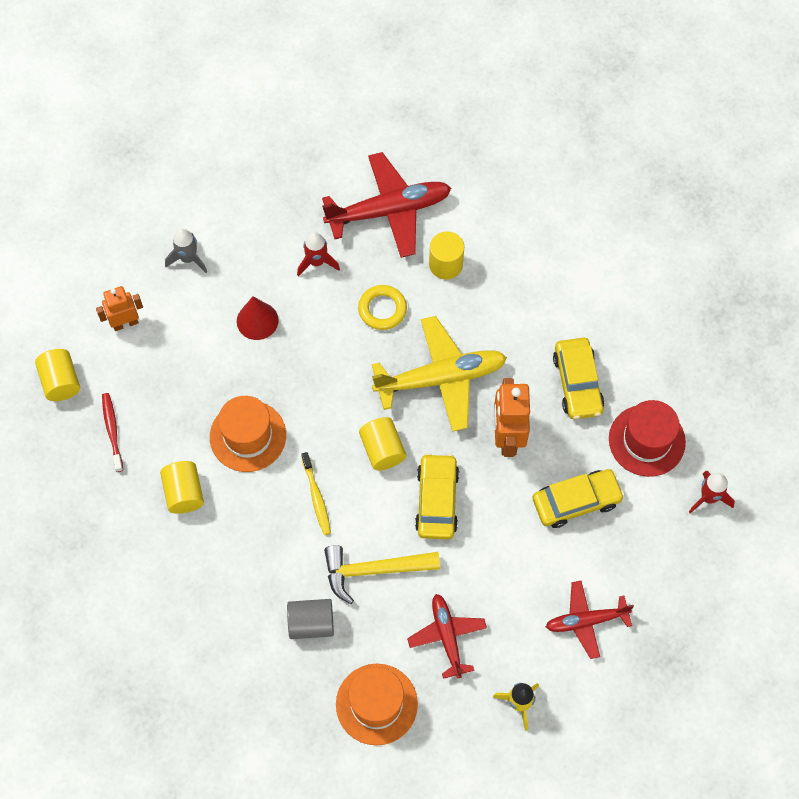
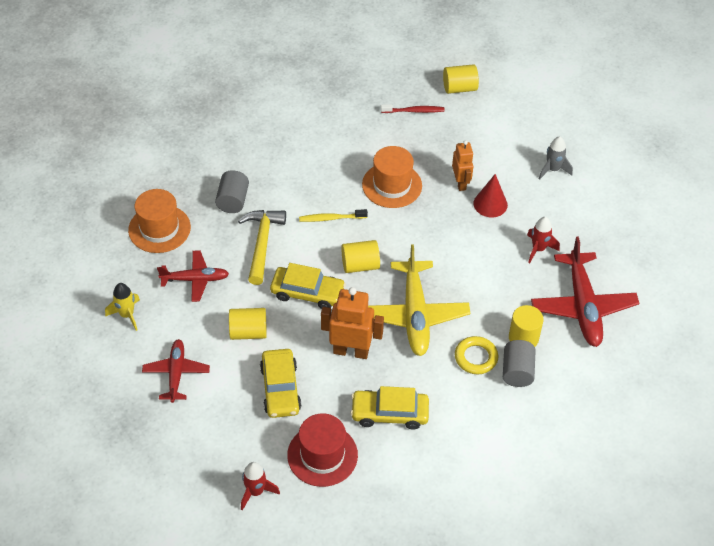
camera: 100 degrees right, 15 degrees down
orange robot [96,286,143,331] -> orange robot moved to [452,140,474,191]
yellow cylinder [160,461,204,514] -> yellow cylinder moved to [229,308,267,340]
yellow ring [358,285,407,330] -> yellow ring moved to [455,336,498,374]
none -> grey cylinder [503,340,536,387]

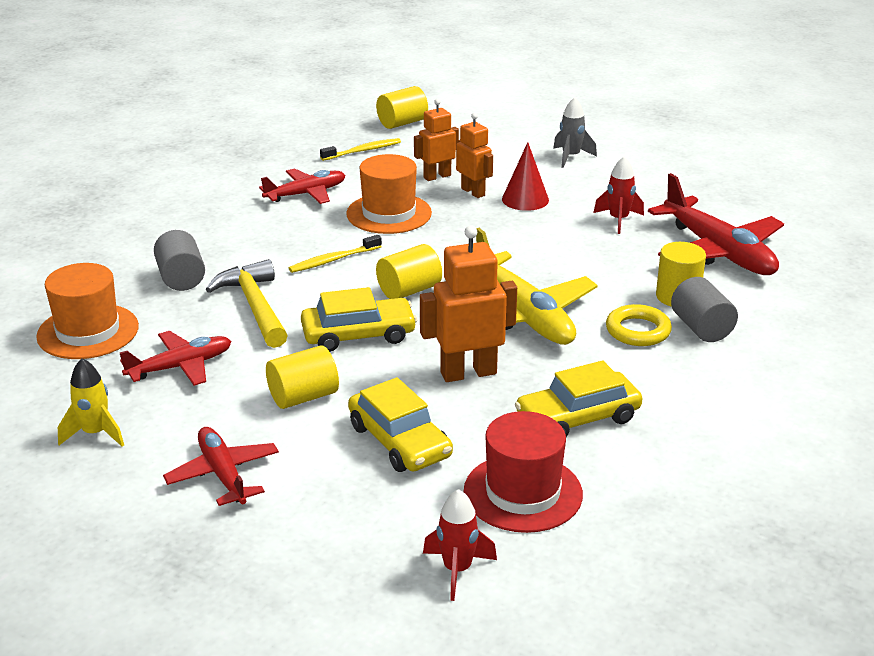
camera: 25 degrees left, 20 degrees down
red toothbrush [381,104,444,113] -> yellow toothbrush [320,138,401,161]
none -> red plane [259,168,346,204]
none -> orange robot [414,99,459,181]

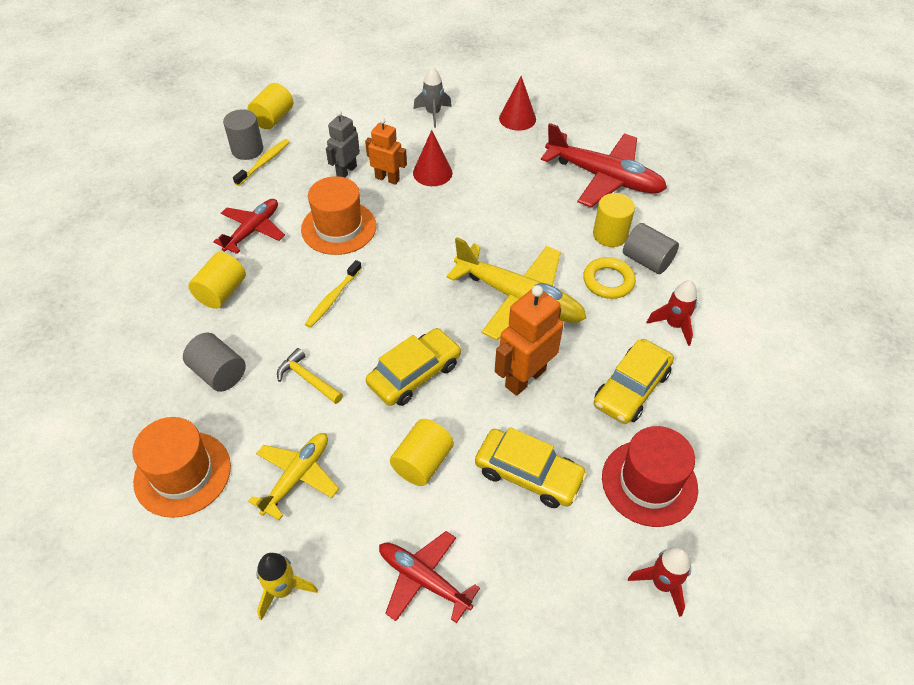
camera: 30 degrees left, 20 degrees up
red plane [120,331,232,386] -> yellow plane [248,433,339,520]
yellow hammer [206,259,288,348] -> yellow hammer [277,348,343,404], size x0.60
yellow cylinder [376,244,442,299] -> yellow cylinder moved to [188,252,246,309]
orange robot [414,99,459,181] -> grey robot [326,110,360,178]
red rocket [593,156,644,234] -> red rocket moved to [647,280,697,346]
none -> grey cylinder [223,109,263,160]
none -> red cone [499,76,536,131]

